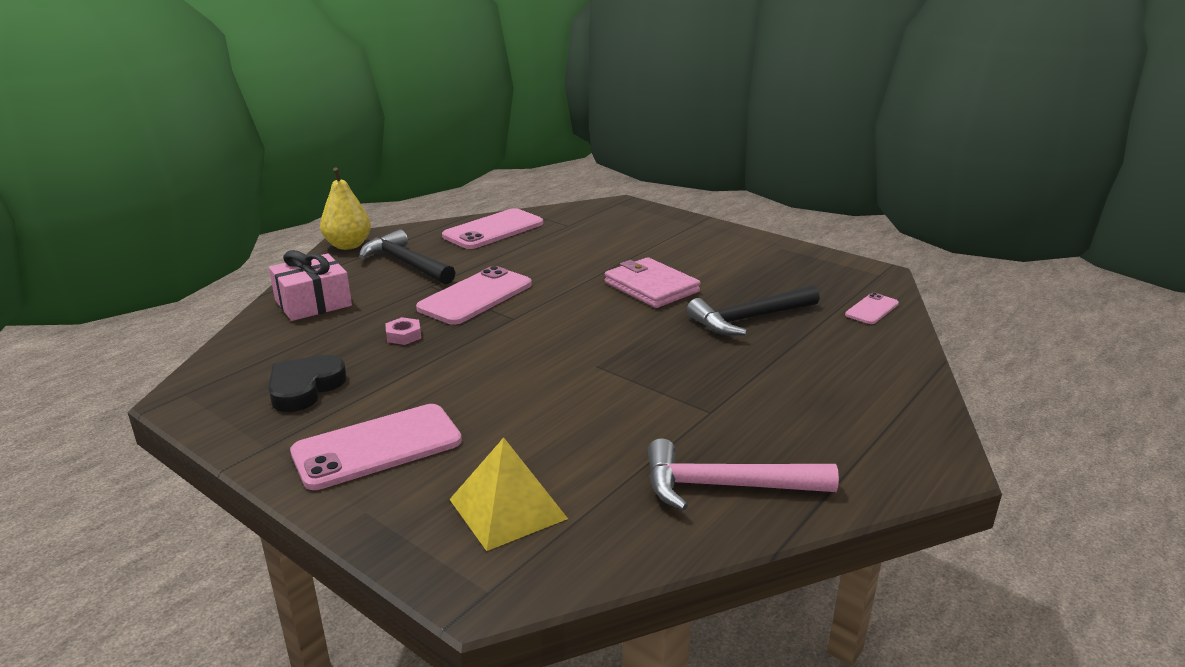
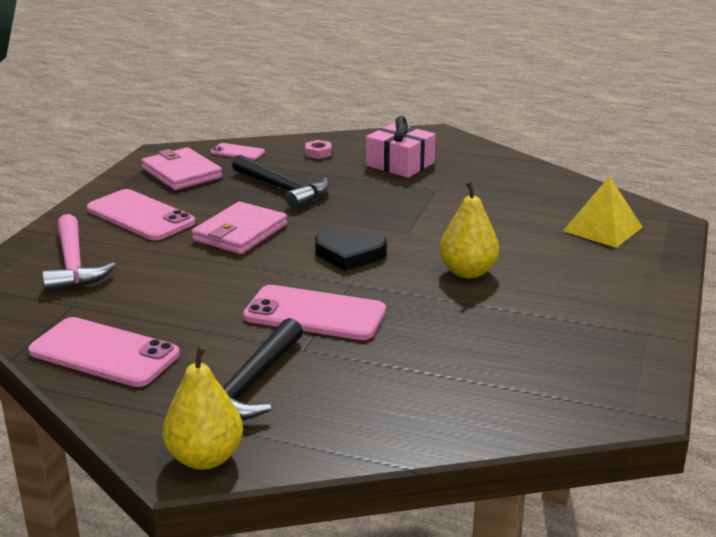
camera: 110 degrees left, 0 degrees up
black heart [268,355,347,412] -> black heart moved to [315,229,387,271]
pink gift [269,250,352,321] -> pink gift moved to [366,116,436,178]
pink phone [290,404,462,490] -> pink phone moved to [87,189,195,240]
pink nut [385,317,421,345] -> pink nut moved to [305,140,332,159]
pink hammer [648,438,839,511] -> pink hammer moved to [42,214,116,293]
none -> pink wallet [141,147,222,190]
none -> yellow pear [439,181,499,278]

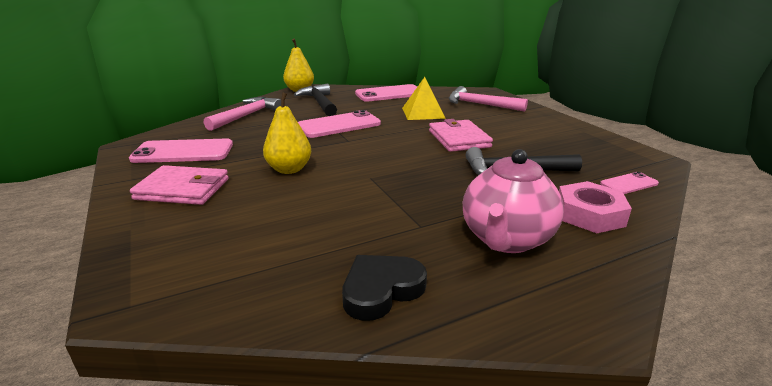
camera: 135 degrees right, 0 degrees up
pink phone [87,189,195,240] -> pink phone moved to [129,139,233,163]
pink wallet [141,147,222,190] -> pink wallet moved to [130,165,229,205]
pink nut [305,140,332,159] -> pink nut [559,181,632,233], size x1.94
black heart [315,229,387,271] -> black heart moved to [342,255,427,321]
pink gift [366,116,436,178] -> pink teapot [463,149,564,253]
yellow pyramid [563,176,642,248] -> yellow pyramid moved to [402,77,446,120]
none -> pink hammer [204,97,281,131]

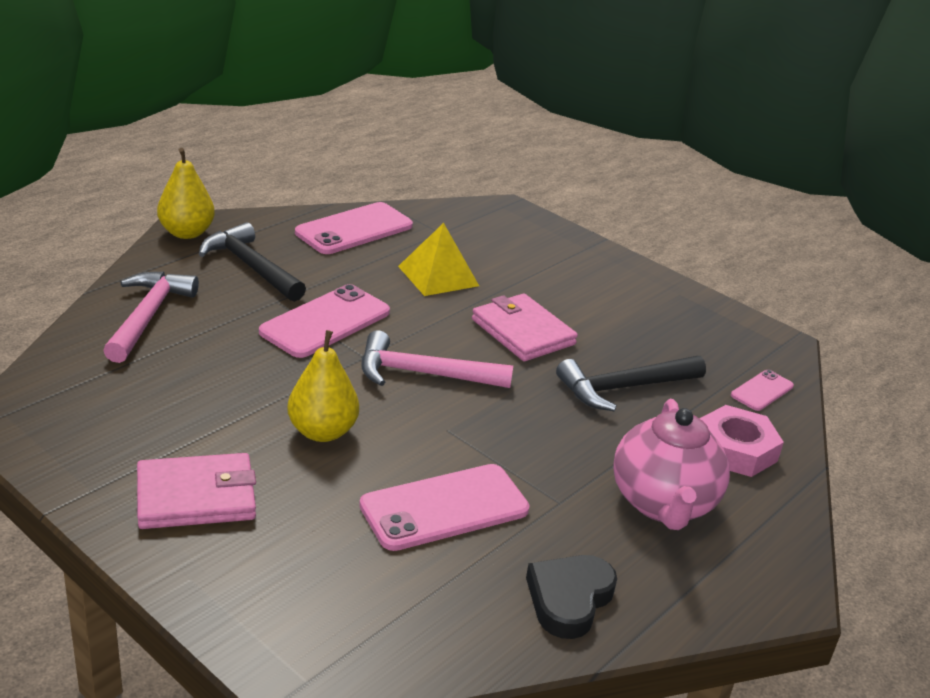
camera: 25 degrees left, 5 degrees up
pink phone [129,139,233,163] -> pink phone moved to [359,464,529,551]
pink hammer [449,86,528,112] -> pink hammer moved to [361,330,513,388]

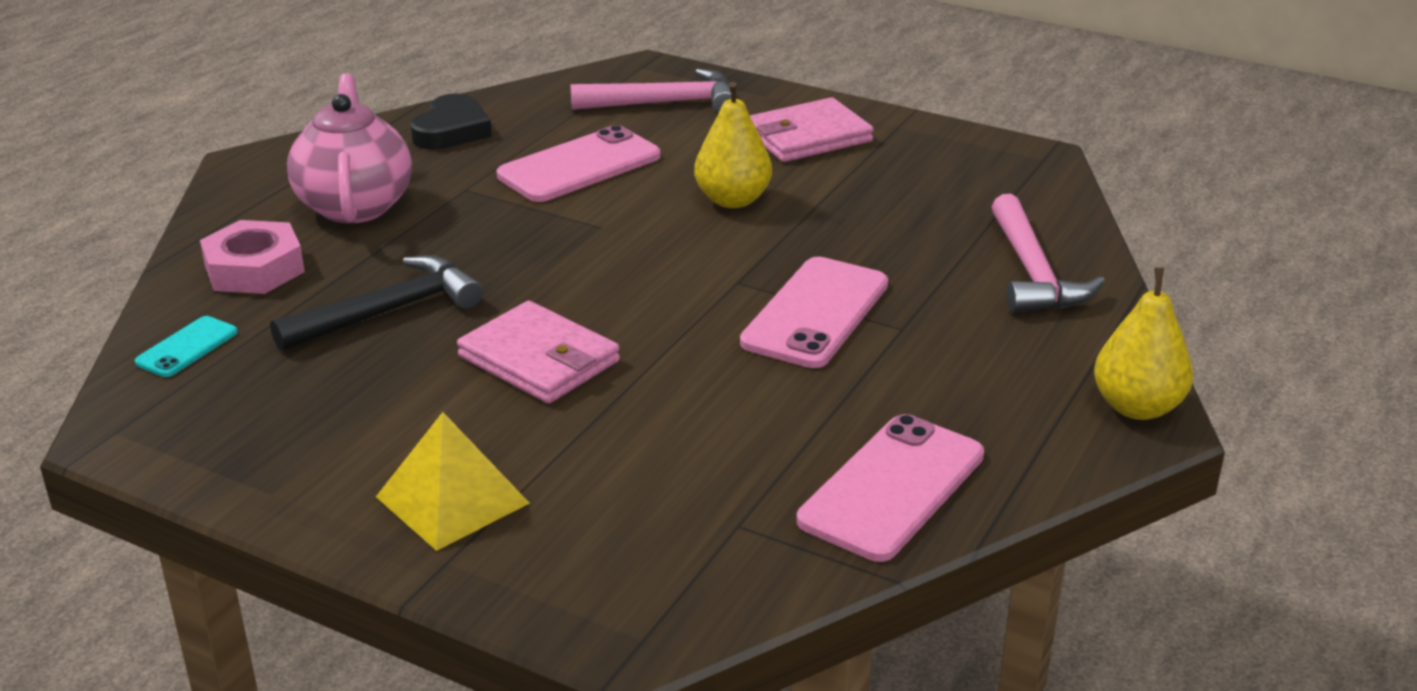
camera: 170 degrees right, 0 degrees up
black hammer [199,222,306,302] -> none
pink hammer [361,330,513,388] -> pink hammer moved to [571,69,737,114]
yellow pyramid [398,223,479,296] -> yellow pyramid moved to [376,412,529,551]
pink phone [731,370,794,411] -> turquoise phone [135,316,238,377]

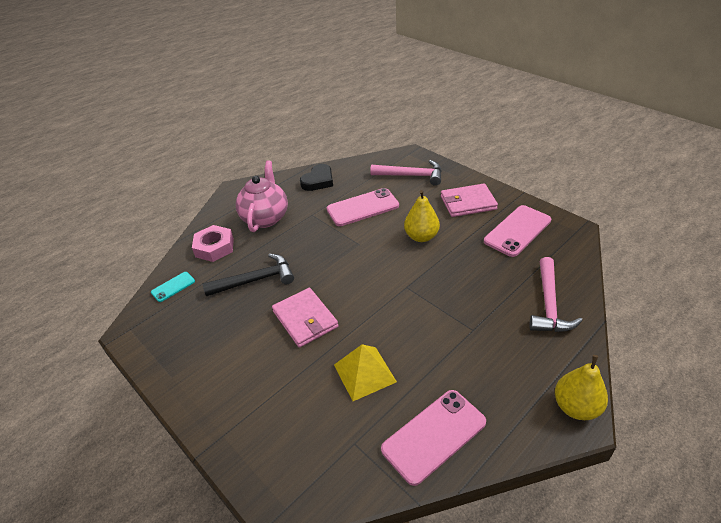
camera: 20 degrees right, 10 degrees up
yellow pyramid [376,412,529,551] -> yellow pyramid moved to [334,344,397,401]
pink phone [740,257,888,368] -> pink phone moved to [484,205,551,257]

